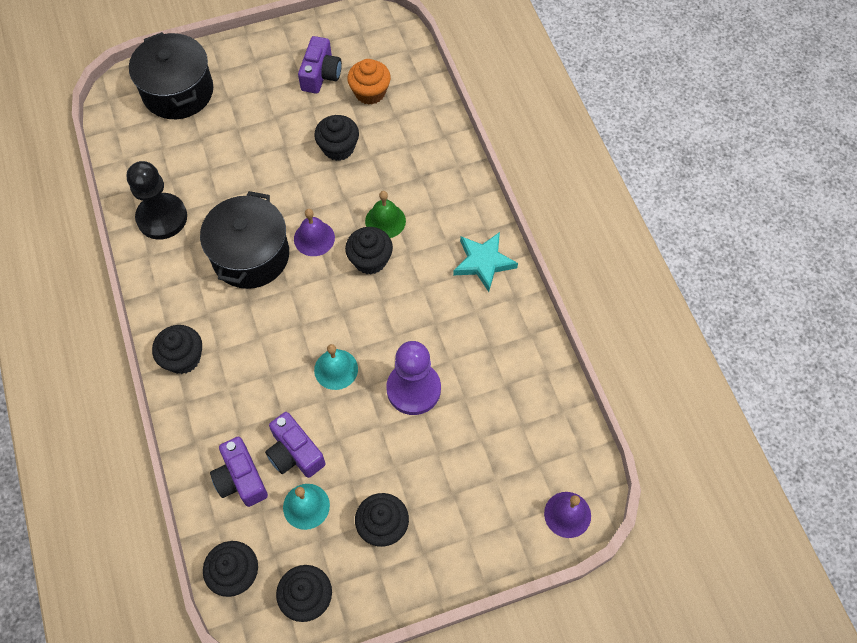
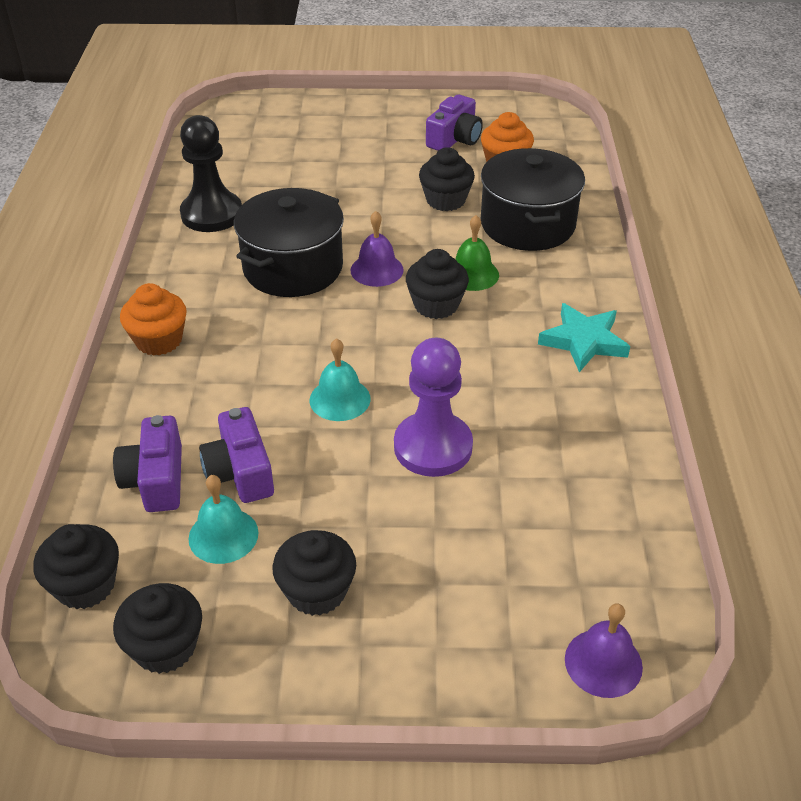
camera: 20 degrees right, 20 degrees down
black pot [129,32,213,119] -> black pot moved to [481,148,585,251]
black cupcake [152,325,202,374] -> orange cupcake [120,283,187,356]

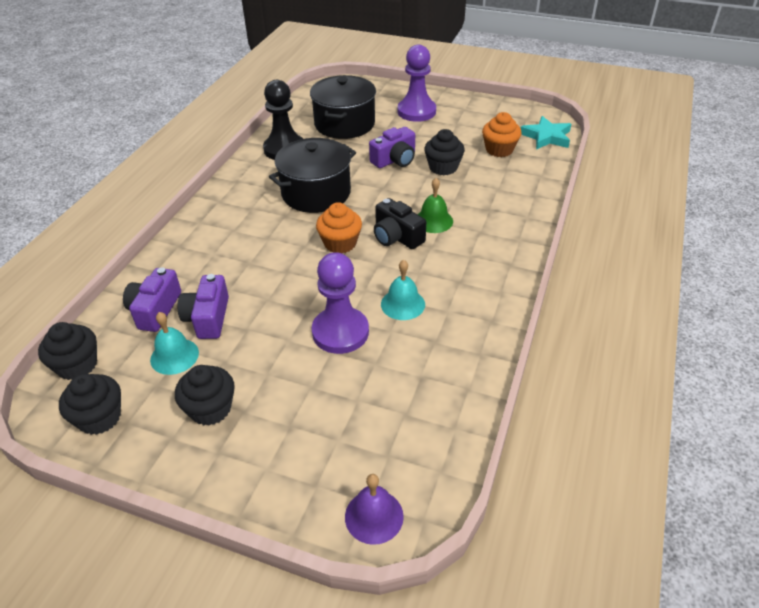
camera: 20 degrees right, 0 degrees up
orange cupcake [120,283,187,356] -> orange cupcake moved to [316,202,362,253]
turquoise bell [310,338,371,421] -> turquoise bell moved to [381,260,425,320]
purple bell [351,211,404,287] -> none
black cupcake [406,249,469,319] -> black camera [374,198,426,249]
purple camera [426,95,483,151] -> purple camera moved to [369,127,415,168]
black pot [481,148,585,251] -> black pot moved to [310,75,376,139]
turquoise star [538,303,630,372] -> turquoise star moved to [520,116,571,150]
none -> purple pawn [398,45,436,122]

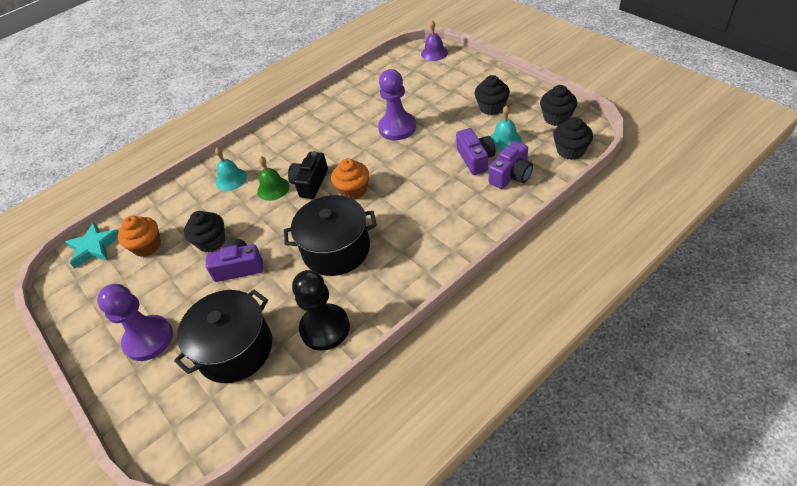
camera: 145 degrees left, 5 degrees up
purple camera [178,274,229,339] -> purple camera turned 45 degrees counterclockwise [456,128,496,175]
black camera [374,198,426,249] -> black camera turned 150 degrees counterclockwise [288,151,328,199]
turquoise bell [381,260,425,320] -> turquoise bell moved to [215,147,247,191]

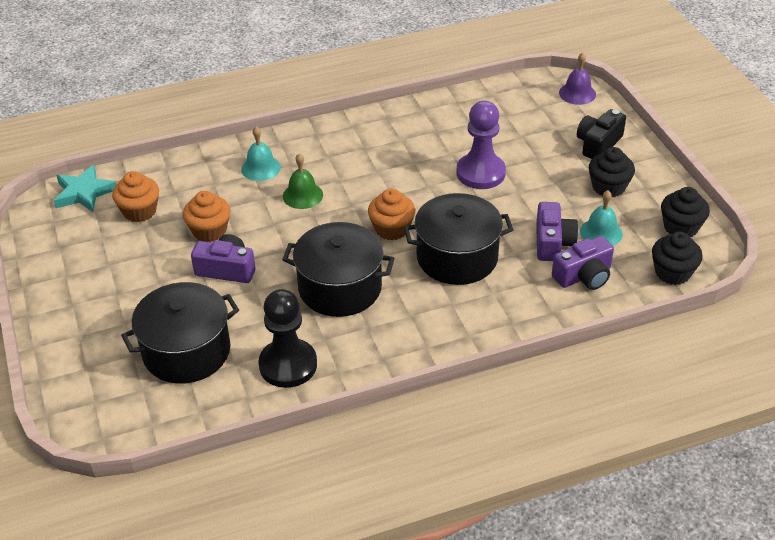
camera: 15 degrees right, 5 degrees down
purple pawn [97,284,173,361] -> none
black cupcake [184,211,225,253] -> orange cupcake [183,191,230,242]
black camera [288,151,328,199] -> black camera moved to [577,109,626,159]
none -> black pot [404,193,513,285]

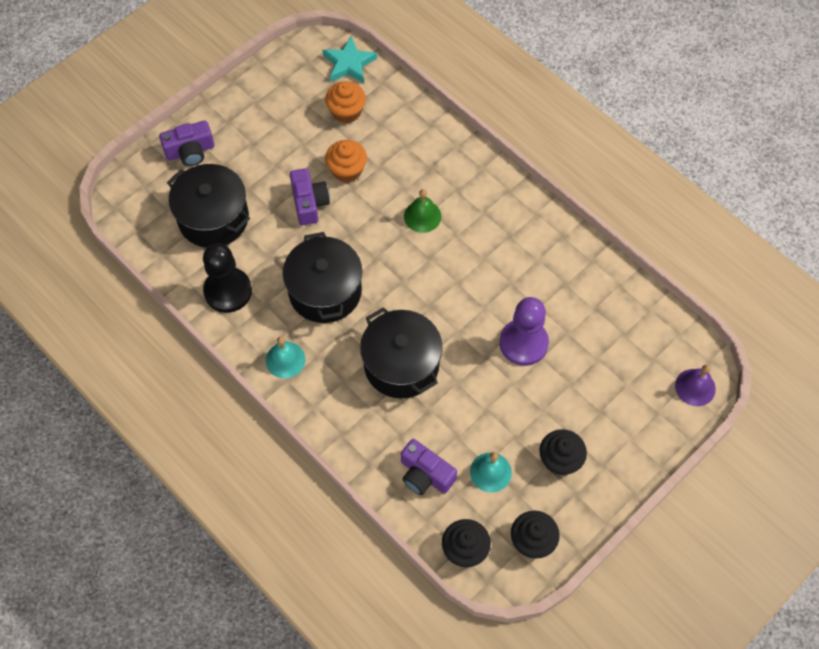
camera: 65 degrees right, 20 degrees up
turquoise bell [241,127,281,181] -> turquoise bell moved to [266,336,306,378]
orange cupcake [368,189,415,240] -> none
purple camera [536,202,578,261] -> purple camera moved to [159,121,214,166]
black camera [577,109,626,159] -> none

